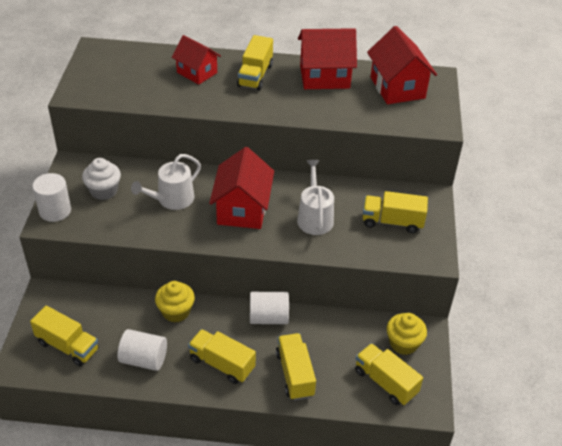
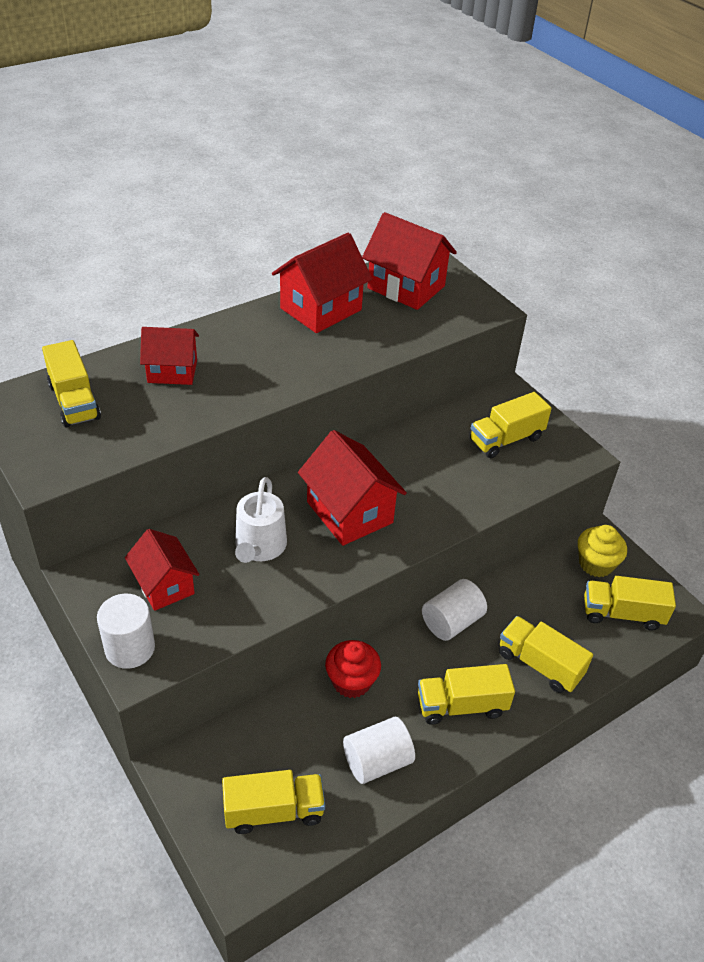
camera: 40 degrees left, 0 degrees up
white cupcake [82,158,121,200] -> red house [125,529,200,611]
yellow cupcake [155,281,195,322] -> red cupcake [325,640,381,698]
yellow truck [237,35,273,91] -> yellow truck moved to [42,340,101,427]
white watering can [297,160,334,235] -> none

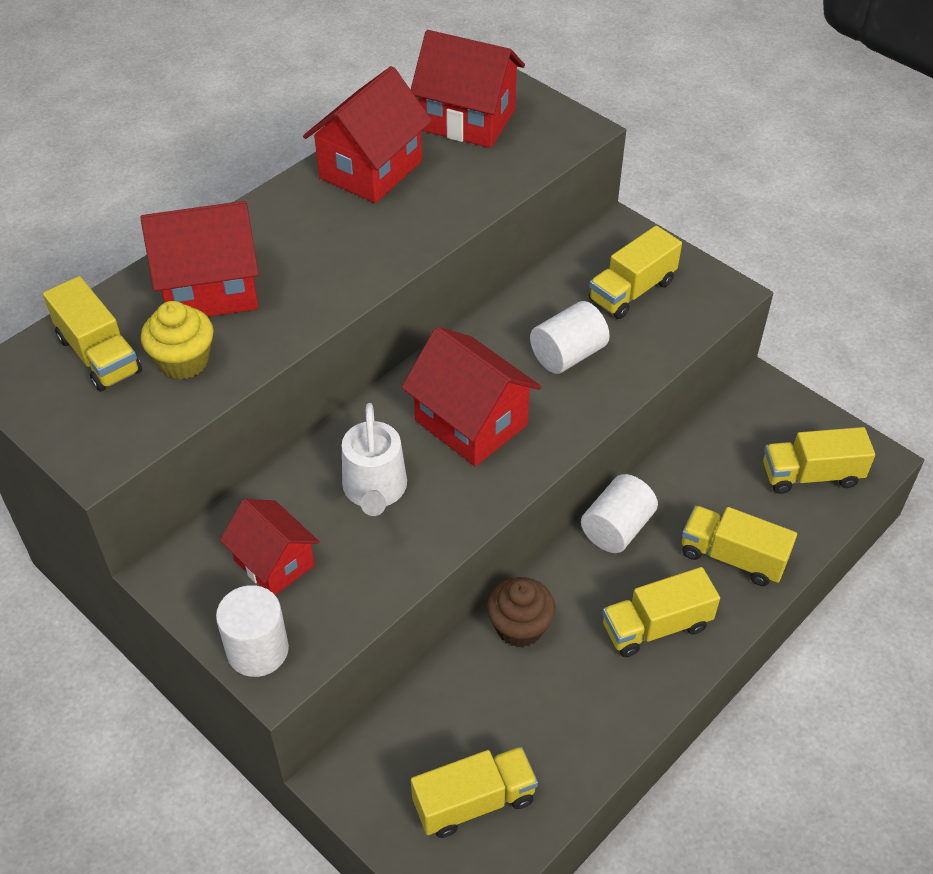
camera: 10 degrees left, 5 degrees up
red house [140,327,199,385] -> red house [140,201,259,317], size x1.51
red cupcake [325,640,381,698] -> brown cupcake [487,577,555,648]
white cylinder [343,717,415,784] -> white cylinder moved to [530,301,610,374]
yellow cupcake [578,525,627,577] -> yellow cupcake moved to [141,301,213,379]

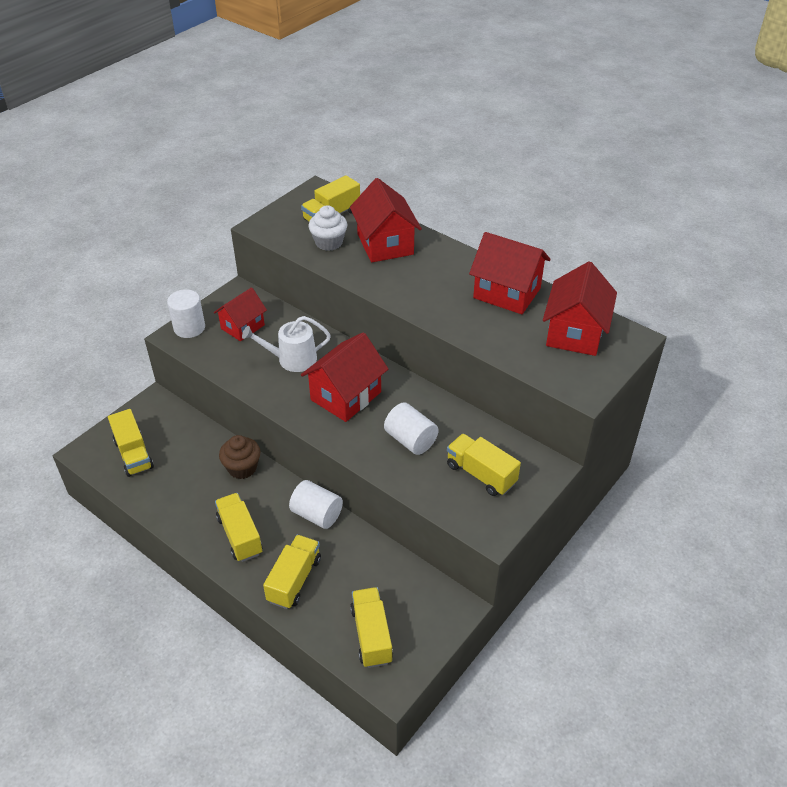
camera: 85 degrees right, 5 degrees down
yellow cupcake [141,301,213,379] -> white cupcake [308,205,347,251]

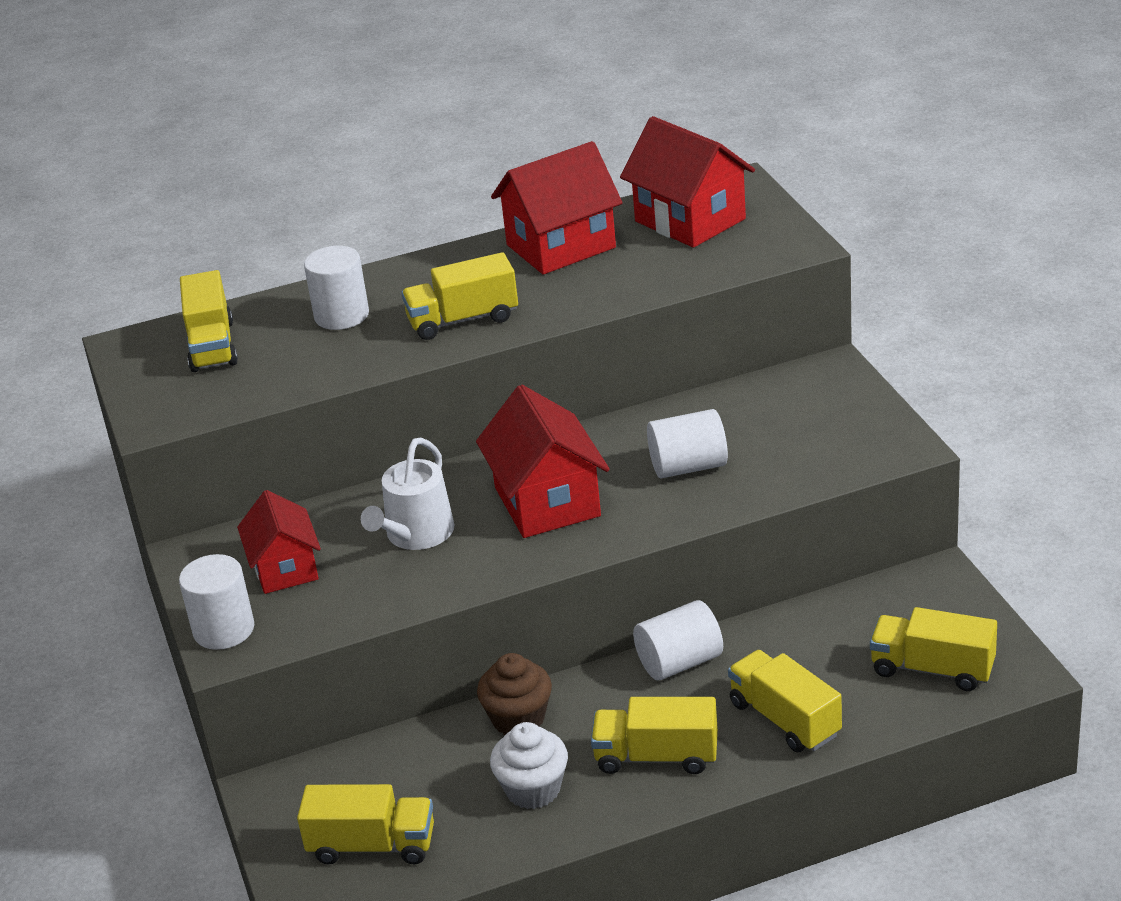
camera: 55 degrees left, 10 degrees down
white cupcake [308,205,347,251] -> white cupcake moved to [490,722,568,809]
red house [350,178,422,262] -> white cylinder [304,246,369,330]
yellow truck [447,434,521,496] -> yellow truck moved to [401,252,518,340]

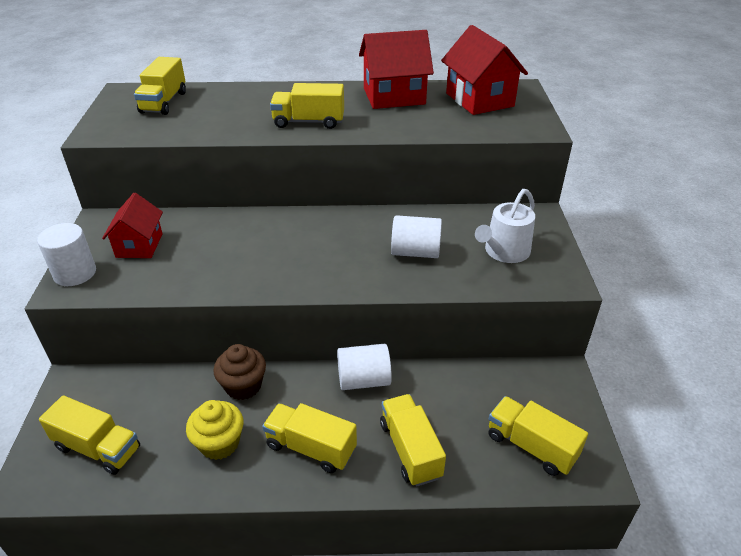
camera: 15 degrees right, 5 degrees up
white cylinder [304,246,369,330] -> none
white watering can [361,438,455,550] -> white watering can moved to [475,189,535,263]
red house [476,385,609,538] -> none
white cupcake [490,722,568,809] -> yellow cupcake [186,400,243,460]

